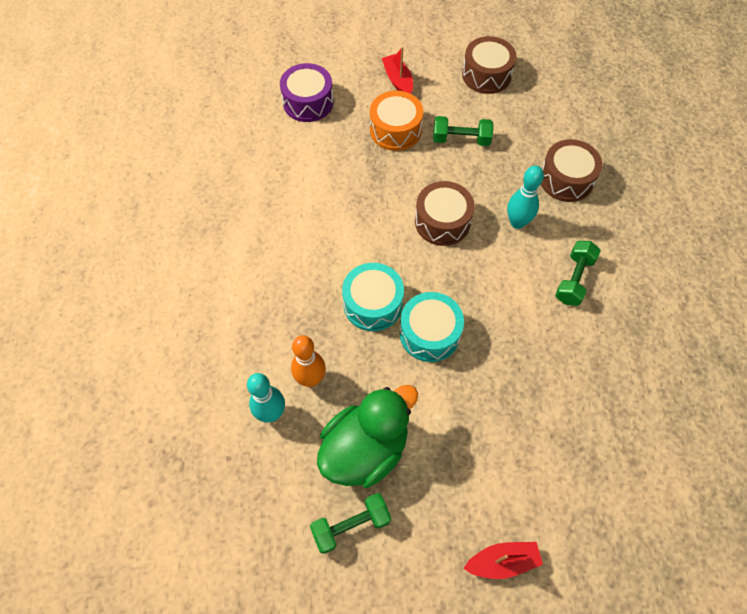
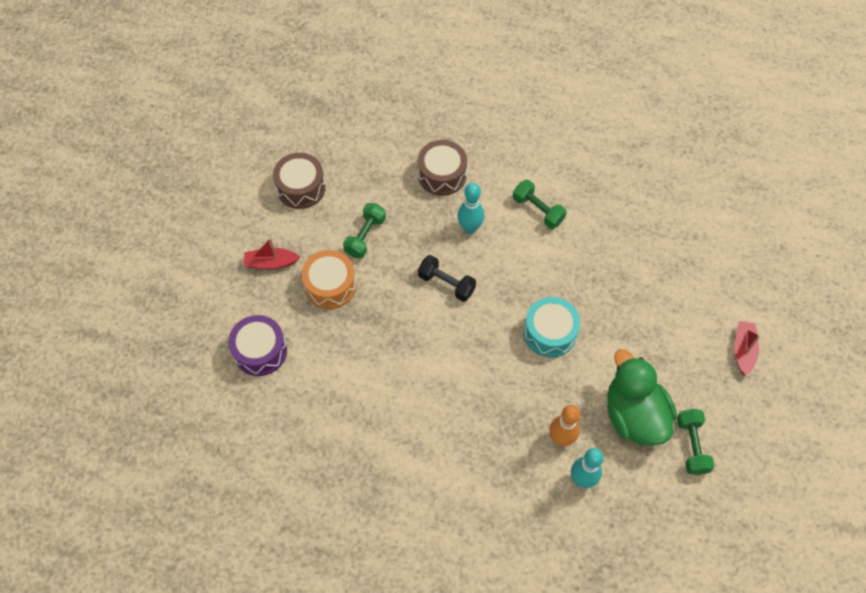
camera: 70 degrees left, 0 degrees up
turquoise drum [342,263,404,331] -> none
brown drum [415,181,475,246] -> black dumbbell [418,255,476,302]

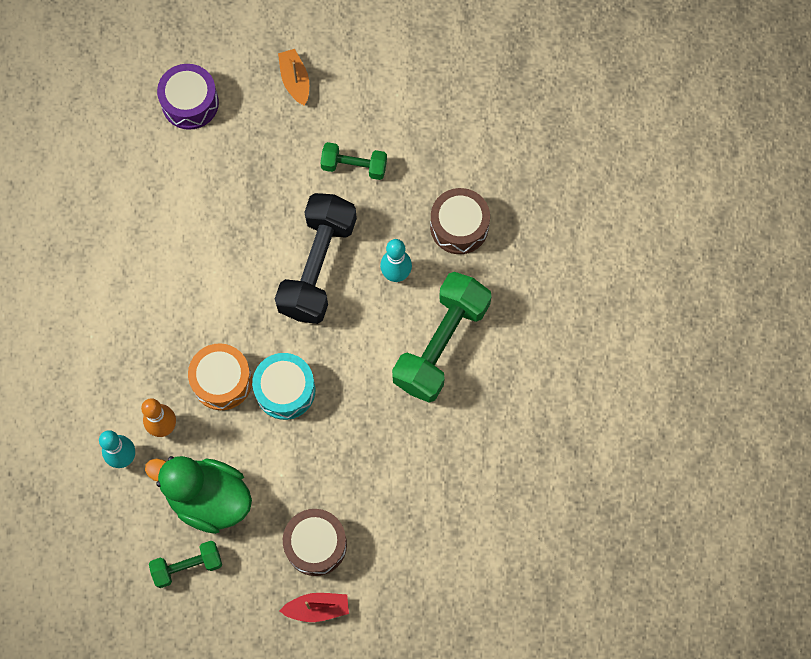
camera: 75 degrees right, 10 degrees up
red boat [244,238,300,269] -> orange boat [278,49,309,106]
brown drum [273,153,326,209] -> brown drum moved to [283,509,347,576]
orange drum [301,250,356,309] -> orange drum moved to [188,343,252,410]
black dumbbell [418,255,476,302] -> black dumbbell [275,193,357,324], size x1.89
green dumbbell [513,180,567,229] -> green dumbbell [392,272,492,403], size x1.89
green duck [607,349,677,446] -> green duck turned 120 degrees counterclockwise [145,456,252,534]

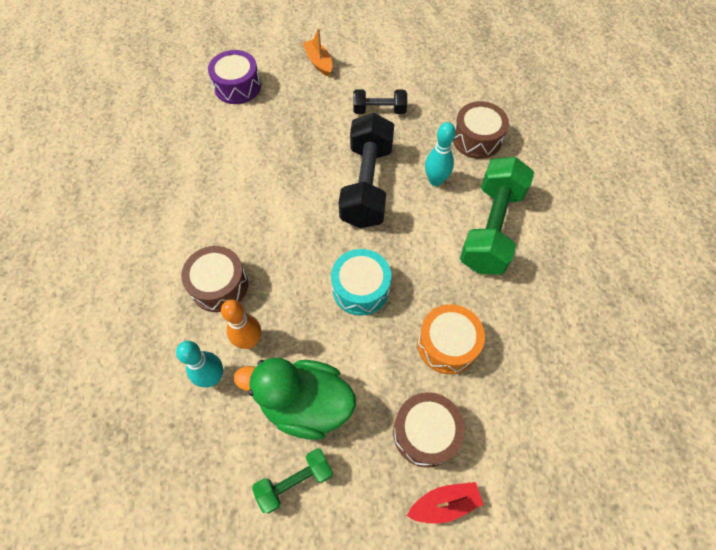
camera: 10 degrees left, 10 degrees down
orange drum [188,343,252,410] -> orange drum moved to [417,304,485,374]
green dumbbell [320,142,387,180] -> black dumbbell [353,90,407,114]
none -> brown drum [181,246,248,312]

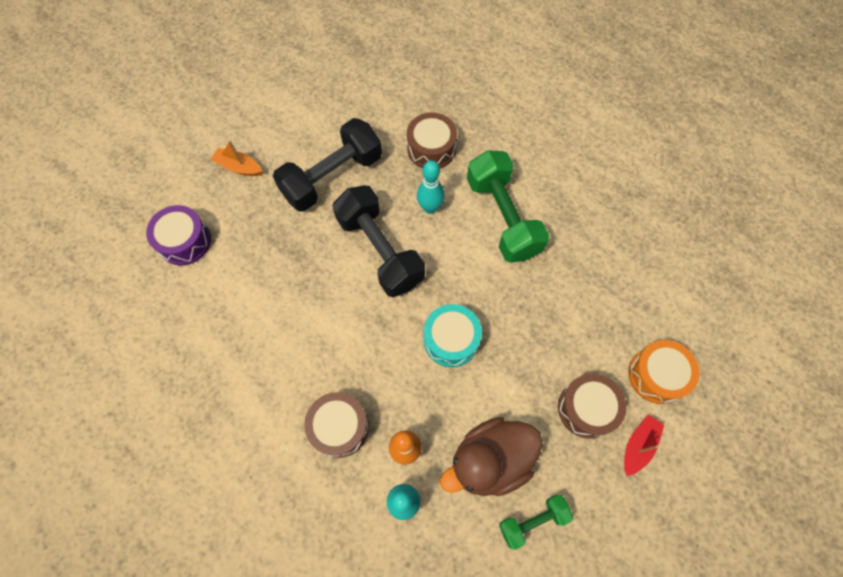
camera: 40 degrees left, 5 degrees up
green duck [234,358,356,440] -> brown duck [440,417,543,496]
green dumbbell [252,448,333,514] -> green dumbbell turned 45 degrees clockwise [499,495,573,550]
black dumbbell [353,90,407,114] -> black dumbbell [273,118,382,212], size x1.89
orange drum [417,304,485,374] -> orange drum moved to [628,340,700,404]

